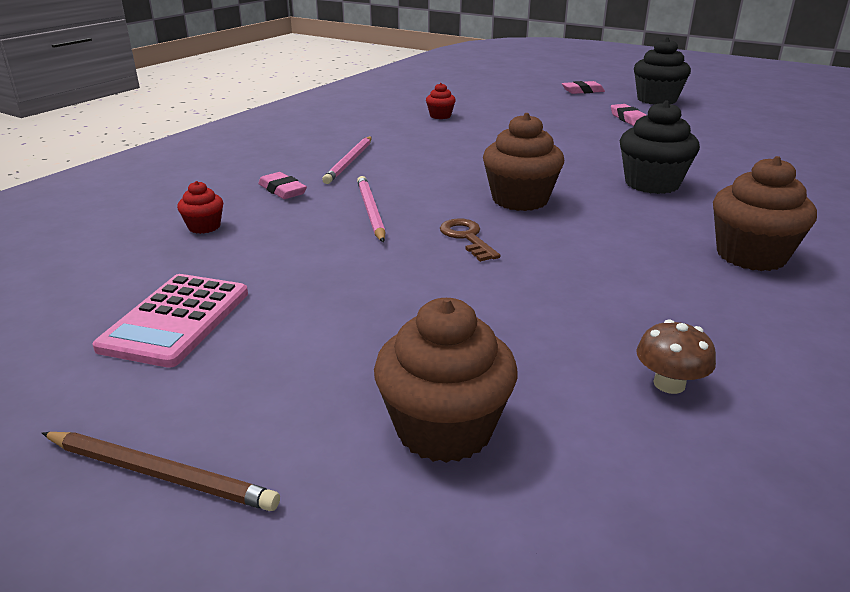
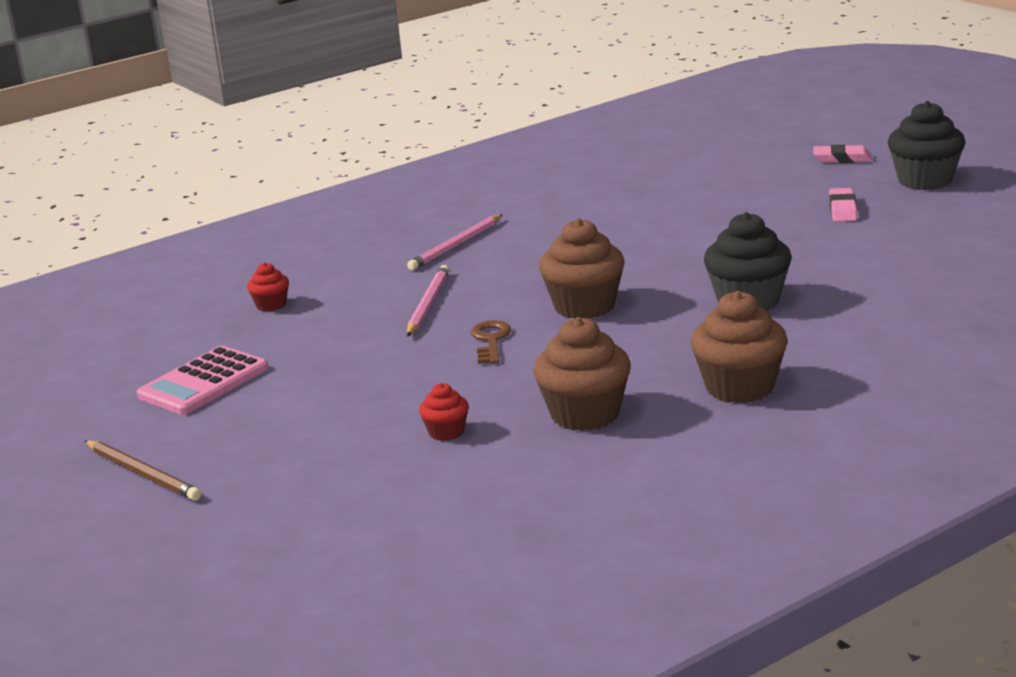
camera: 25 degrees right, 5 degrees down
pink eraser [258,172,307,199] -> none
brown cupcake [374,298,517,463] -> brown cupcake moved to [533,317,631,431]
red cupcake [426,83,456,119] -> red cupcake moved to [419,383,469,441]
brown mushroom [636,319,716,394] -> none

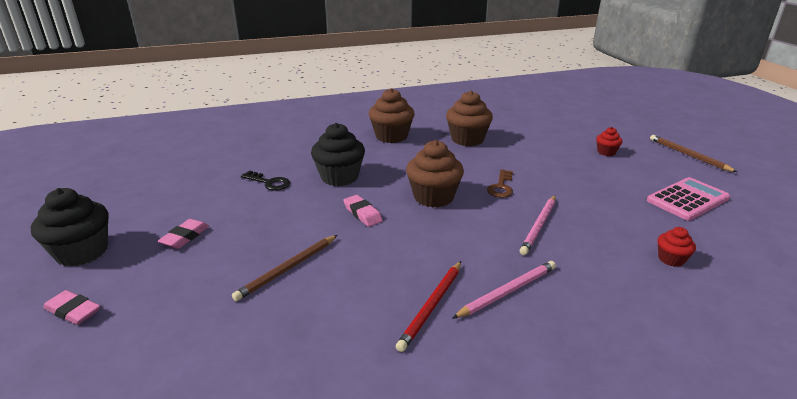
camera: 165 degrees left, 5 degrees up
red cupcake [419,383,469,441] -> red cupcake moved to [596,127,622,156]
none -> brown pencil [232,235,337,301]
none -> black key [241,170,290,191]
none -> pink eraser [343,195,383,227]
none -> red pencil [396,261,461,352]

